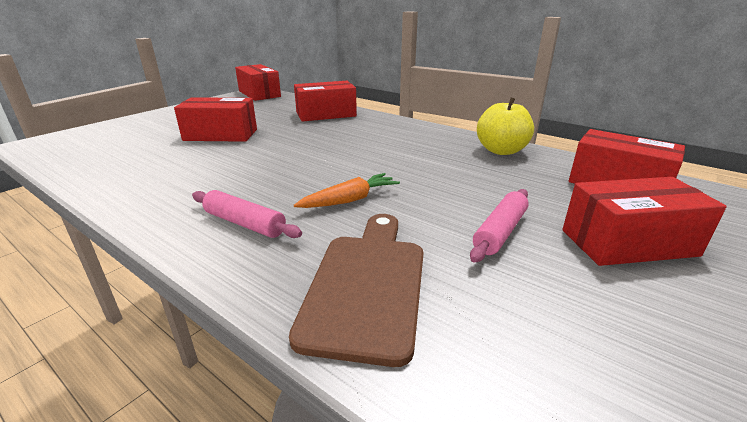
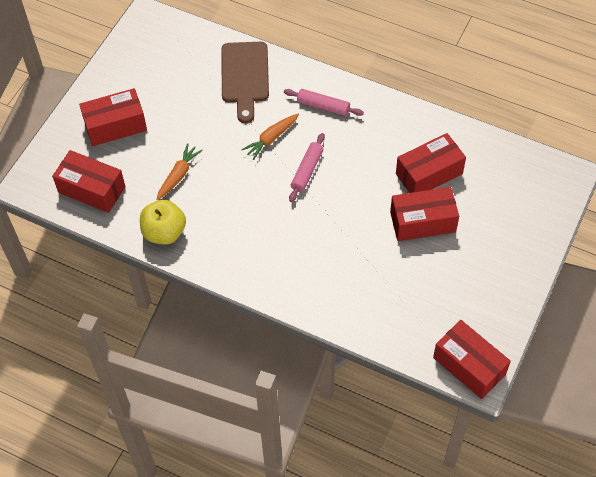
camera: 170 degrees right, 30 degrees up
red box [294,81,357,122] -> red box moved to [396,133,466,193]
pink rolling pin [470,189,529,262] -> pink rolling pin moved to [289,133,325,202]
none -> orange carrot [156,143,203,200]

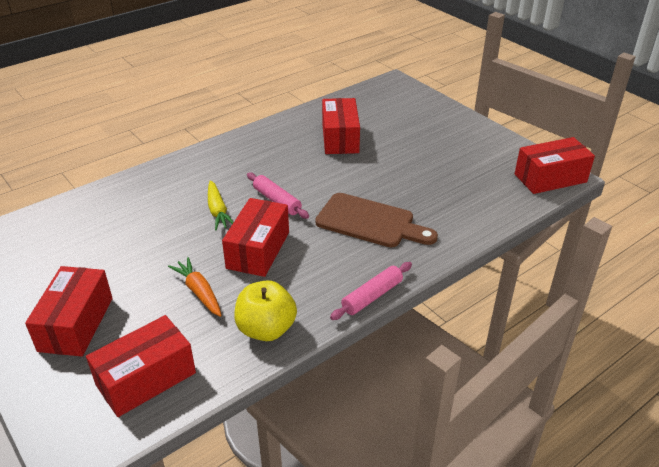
camera: 65 degrees left, 20 degrees down
brown cutting board [222,42,269,123] -> brown cutting board moved to [315,193,438,247]
orange carrot [241,113,299,160] -> yellow carrot [208,180,234,230]
pink rolling pin [284,89,364,116] -> pink rolling pin moved to [330,262,412,320]
red box [390,187,459,241] -> red box moved to [222,198,289,277]

